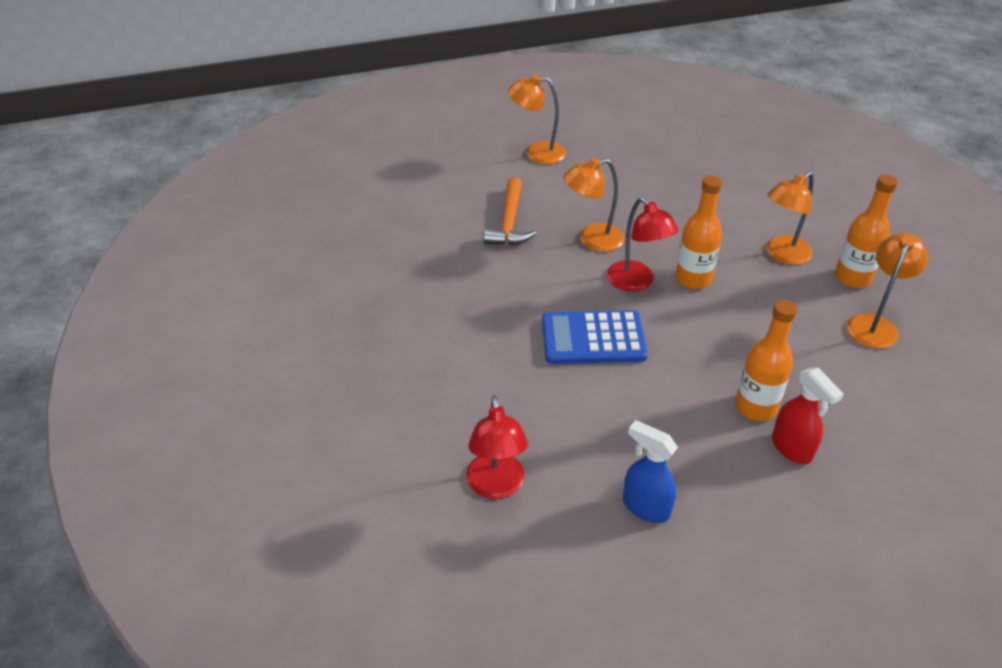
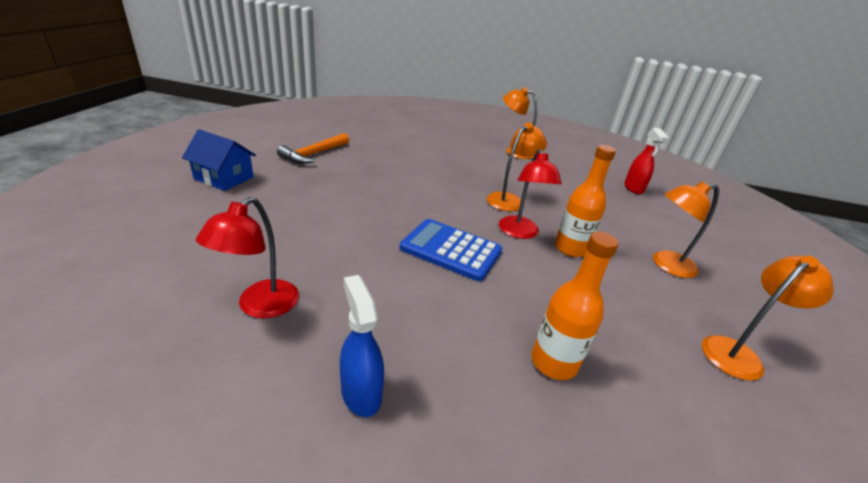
camera: 25 degrees right, 10 degrees down
orange hammer [483,177,537,245] -> orange hammer moved to [277,133,349,164]
orange lamp [563,158,625,252] -> orange lamp turned 120 degrees clockwise [487,123,547,211]
red spray bottle [772,368,844,464] -> red spray bottle moved to [624,128,669,194]
orange bottle [835,174,898,288] -> none
none -> blue house [182,129,256,191]

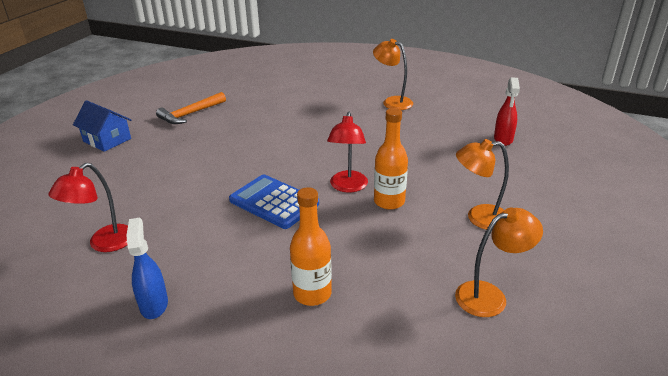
camera: 15 degrees right, 0 degrees up
orange lamp [487,123,547,211] -> none

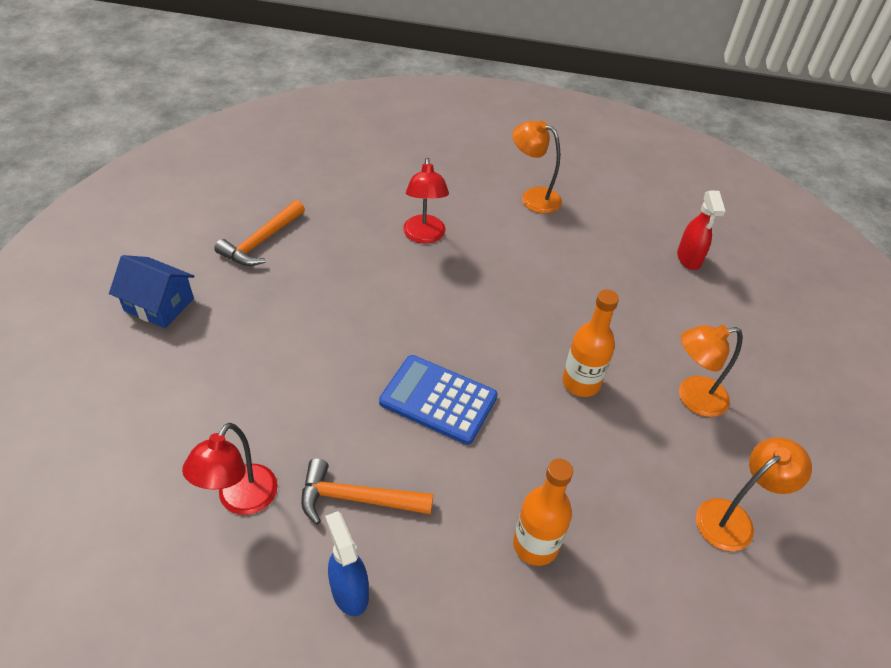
camera: 15 degrees left, 15 degrees up
red lamp [327,112,368,192] -> red lamp moved to [403,158,449,244]
none -> orange hammer [301,458,433,525]

